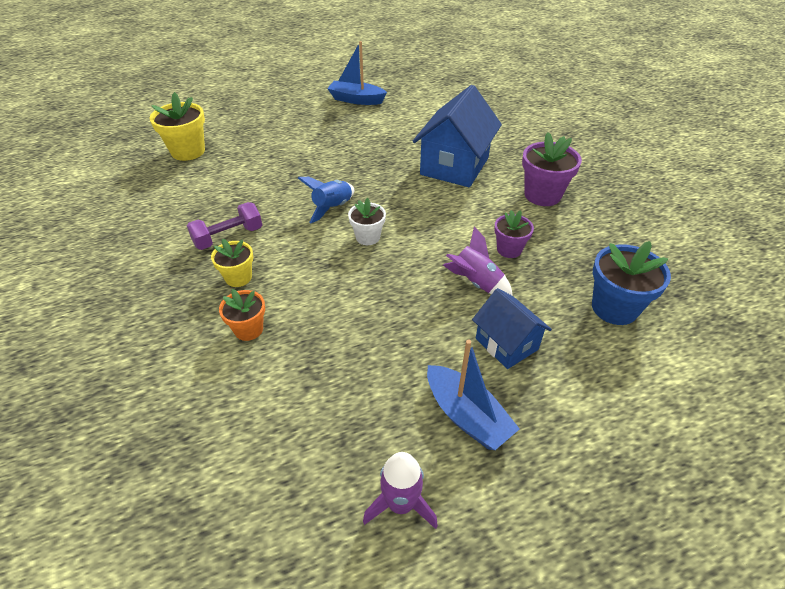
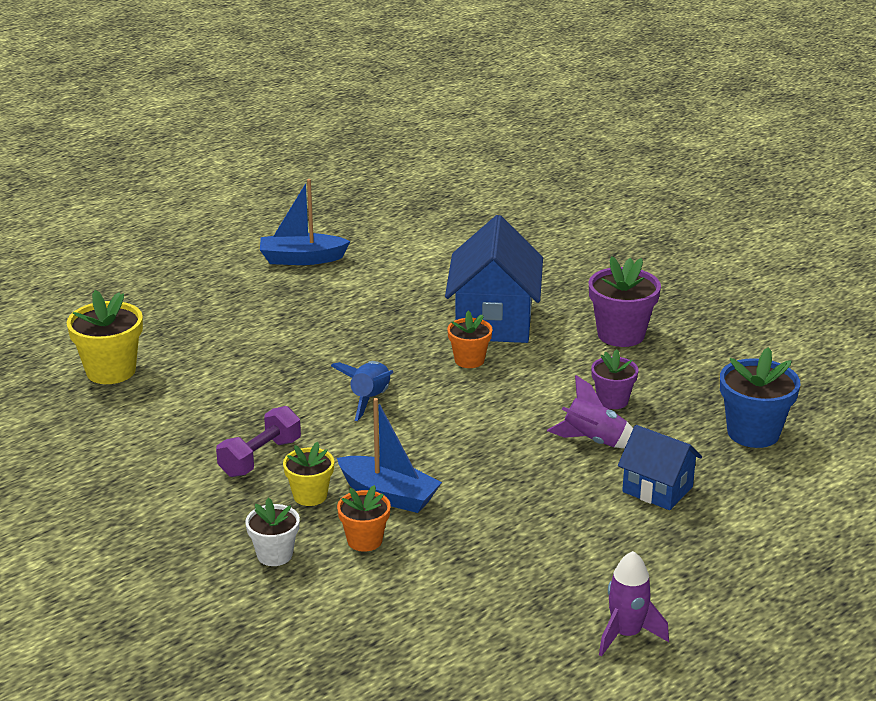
camera: 20 degrees left, 15 degrees down
white flower pot [348,198,386,245] -> white flower pot moved to [245,498,300,566]
blue boat [427,339,520,450] -> blue boat moved to [337,398,442,513]
none -> orange flower pot [447,310,492,368]

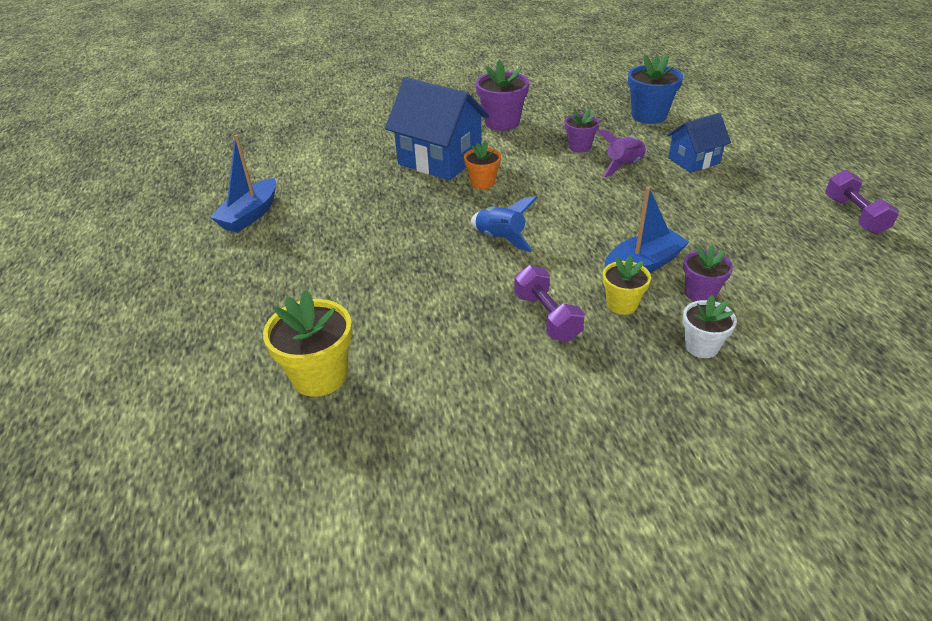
camera: 60 degrees left, 10 degrees up
orange flower pot [337,485,391,552] -> purple flower pot [683,245,733,301]
purple rocket [599,551,669,656] -> purple dumbbell [825,170,899,235]

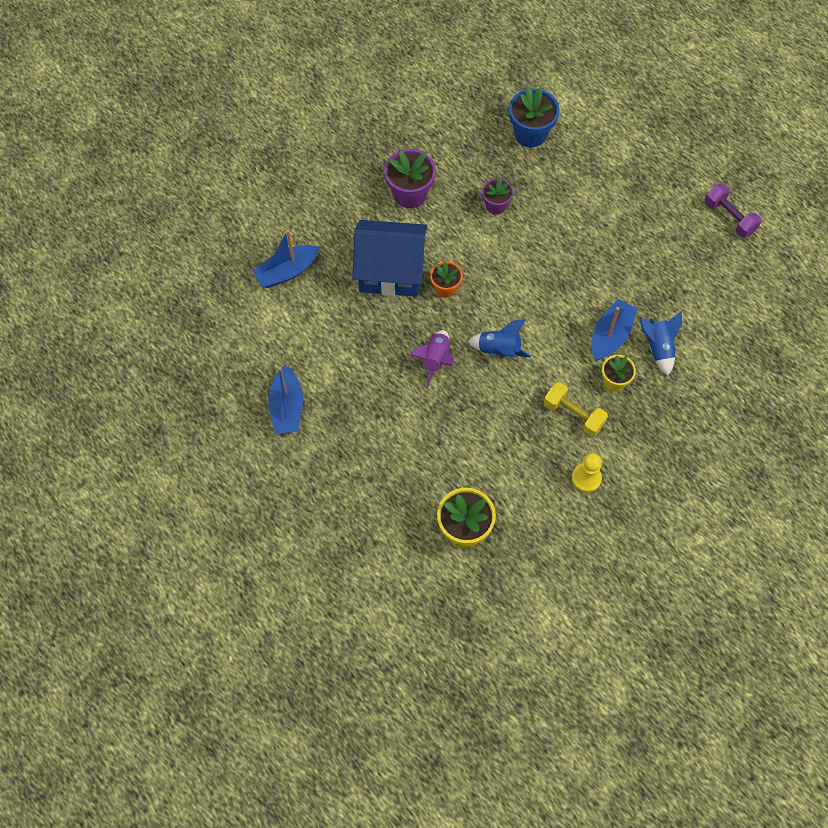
camera: 30 degrees left, 25 degrees up
purple dumbbell [514,265,585,342] -> yellow dumbbell [544,382,608,437]
purple rocket [596,129,647,177] -> purple rocket moved to [410,330,454,387]
blue house [667,113,731,173] -> none
purple flower pot [683,245,733,301] -> blue rocket [639,311,682,376]
white flower pot [683,295,737,358] -> none
none -> blue boat [252,230,320,288]
none -> yellow pawn [572,453,602,492]

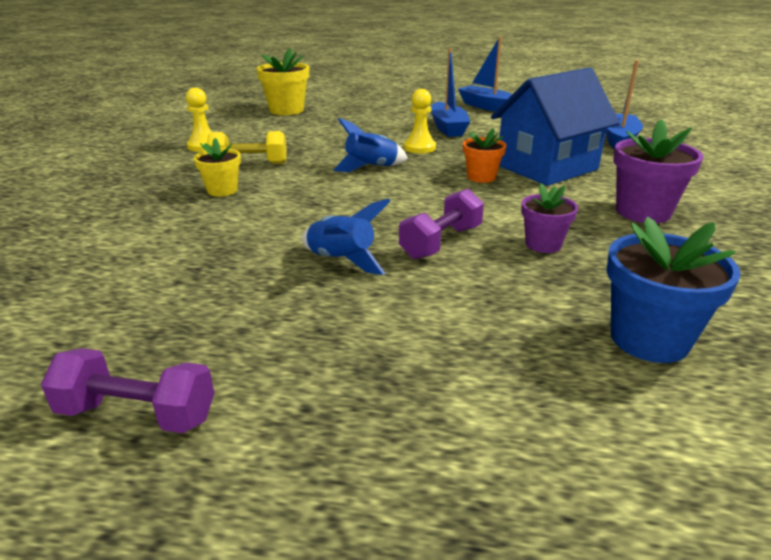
camera: 140 degrees right, 35 degrees down
purple rocket [410,330,454,387] -> yellow pawn [404,89,436,153]
blue boat [592,299,638,361] -> blue boat moved to [431,48,471,137]
blue rocket [639,311,682,376] -> blue rocket moved to [302,198,390,275]
none -> purple dumbbell [399,188,484,259]

